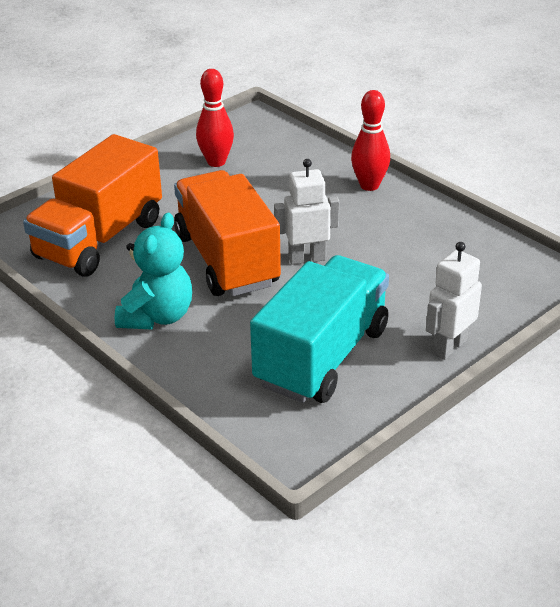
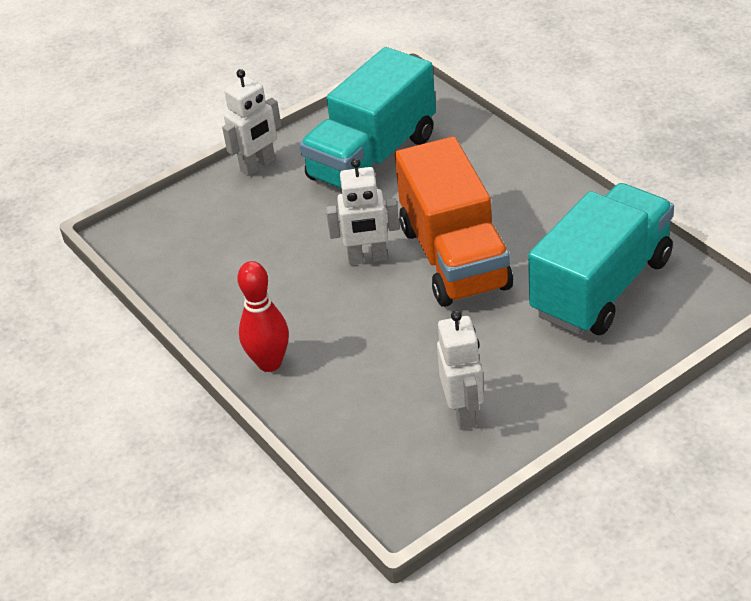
camera: 170 degrees left, 5 degrees up
orange truck [23,134,162,277] -> turquoise truck [528,183,674,335]
turquoise teddy bear [115,213,192,330] -> none
red bowling pin [196,69,234,167] -> white robot [437,310,484,430]

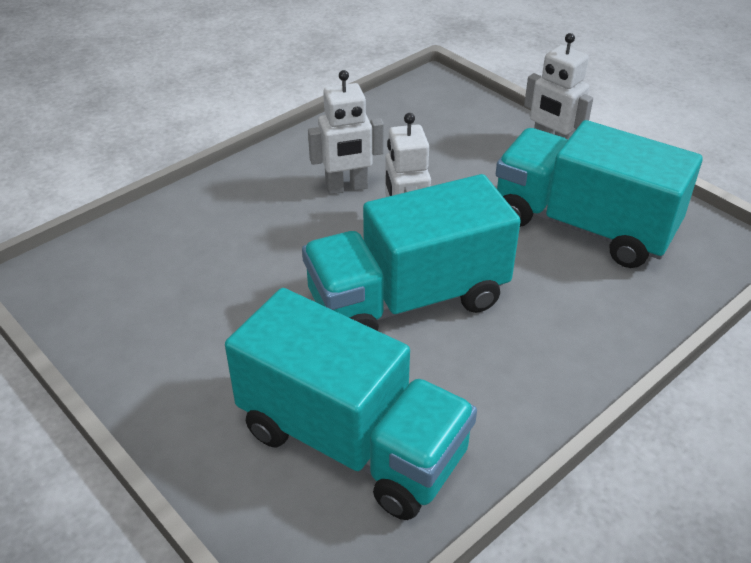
camera: 80 degrees right, 0 degrees up
red bowling pin [237,261,289,372] -> none
orange truck [395,137,513,307] -> turquoise truck [302,174,521,331]
white robot [437,310,484,430] -> white robot moved to [308,70,384,195]

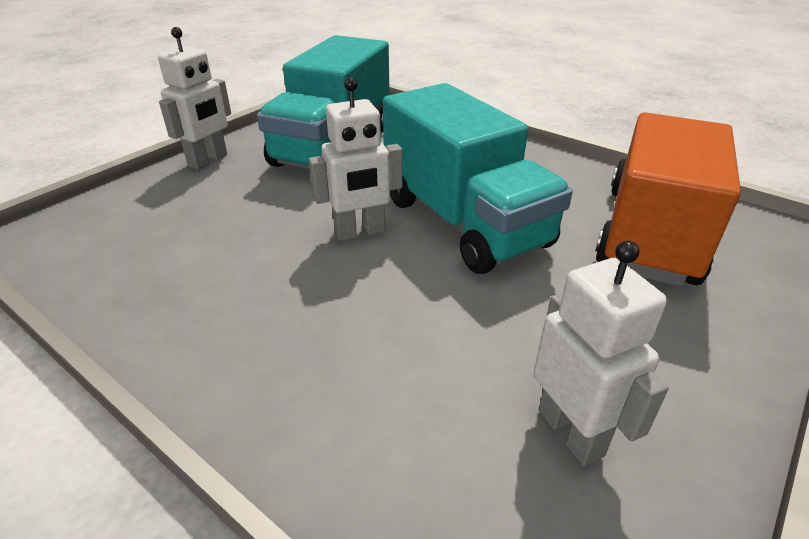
camera: 100 degrees left, 5 degrees down
turquoise truck [225,288,477,520] -> orange truck [595,112,741,286]
white robot [308,70,384,195] -> white robot moved to [534,241,669,466]

